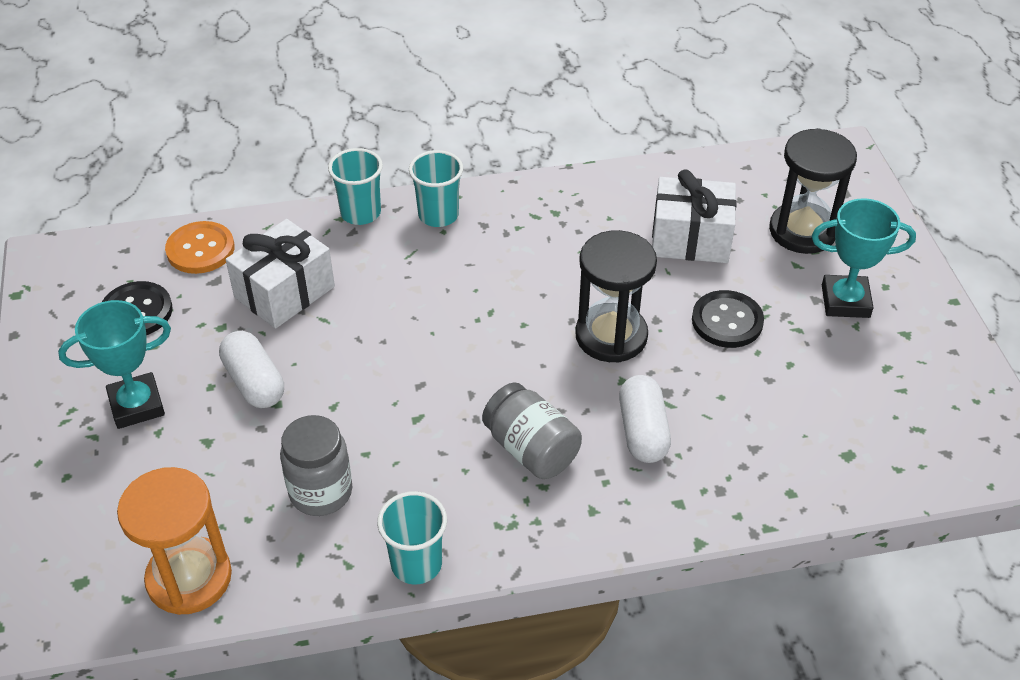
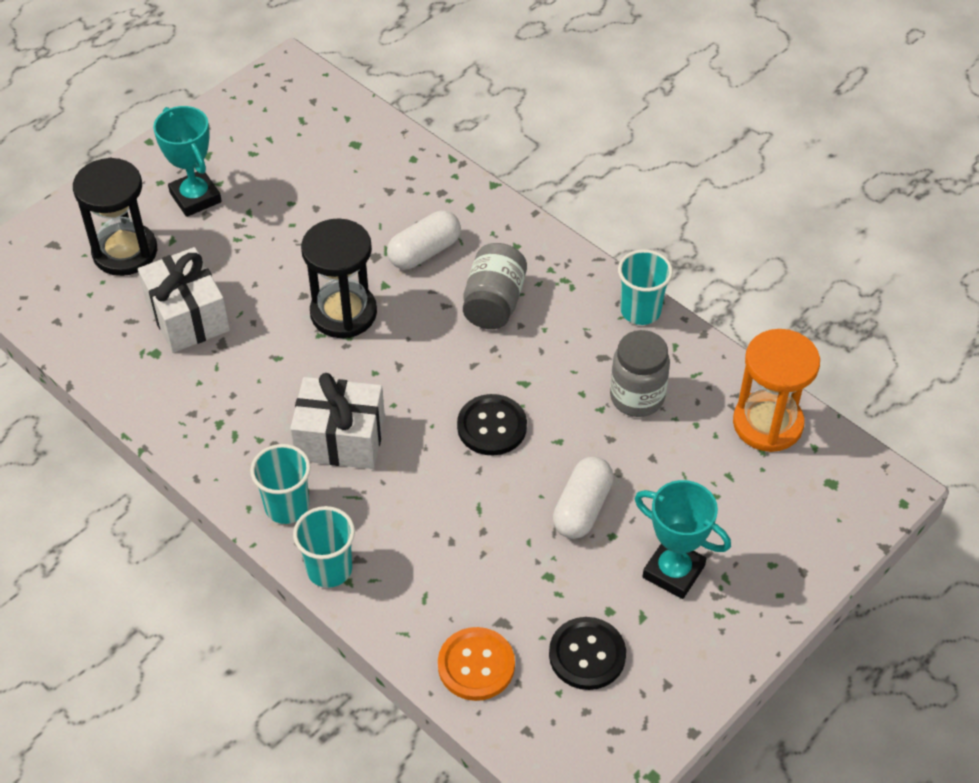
camera: 125 degrees left, 5 degrees up
white gift [226,219,335,329] -> white gift moved to [290,373,385,469]
black button [692,290,764,348] -> black button moved to [457,394,527,455]

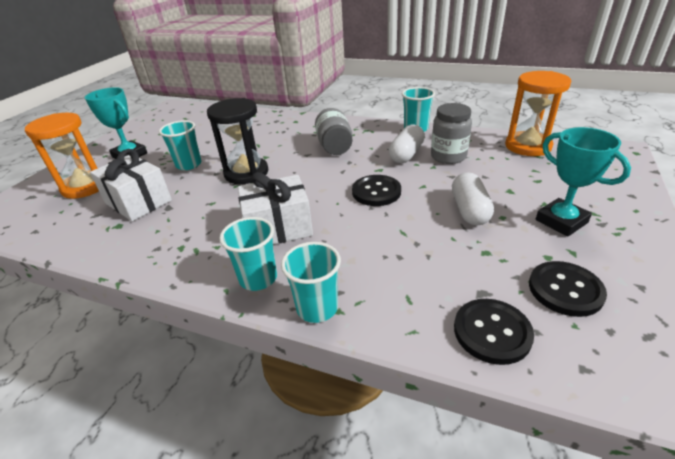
camera: 20 degrees left, 15 degrees down
black hourglass [73,158,157,276] -> orange hourglass [25,113,99,199]
white capsule [387,210,461,269] -> white capsule moved to [389,125,425,163]
orange button [438,627,515,701] -> black button [454,299,534,365]
turquoise trophy [635,480,731,599] -> turquoise trophy turned 45 degrees clockwise [536,127,631,236]
none -> turquoise cup [159,120,202,170]

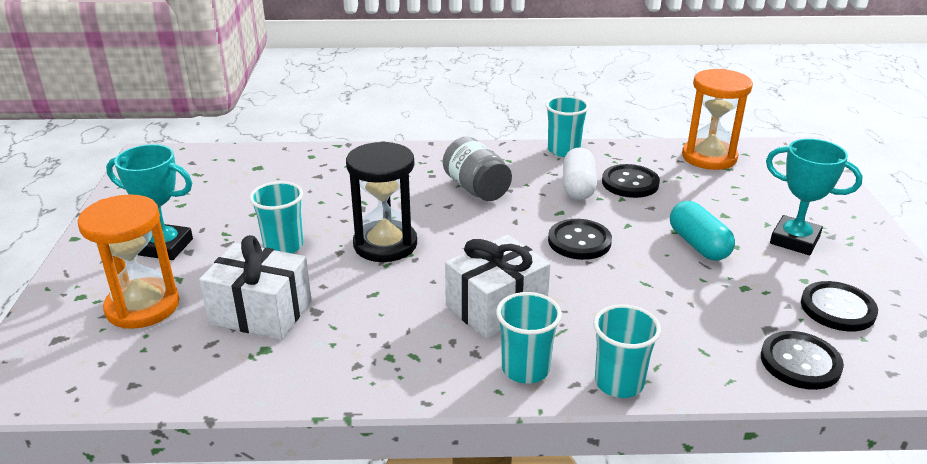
camera: 25 degrees left, 5 degrees down
grey jar [431,103,472,164] -> black button [602,164,660,198]
white capsule [452,172,494,226] -> turquoise capsule [670,201,735,261]

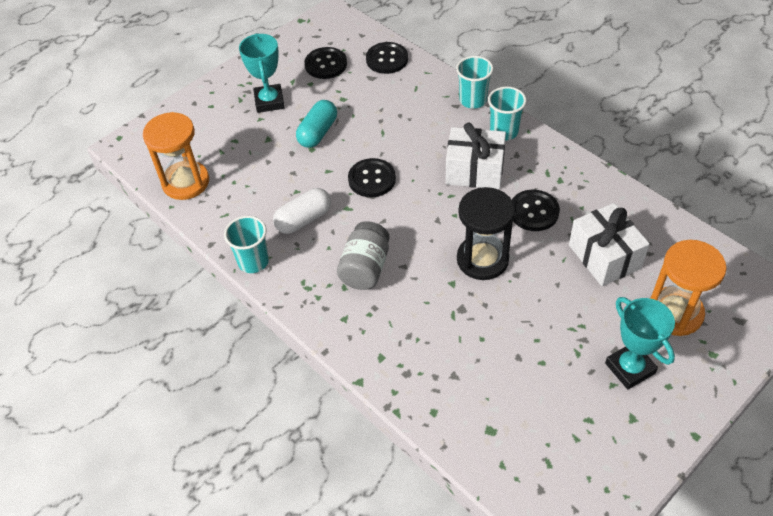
camera: 130 degrees left, 20 degrees up
turquoise cup [249,181,303,253] -> none
black button [602,164,660,198] -> black button moved to [512,190,560,231]

